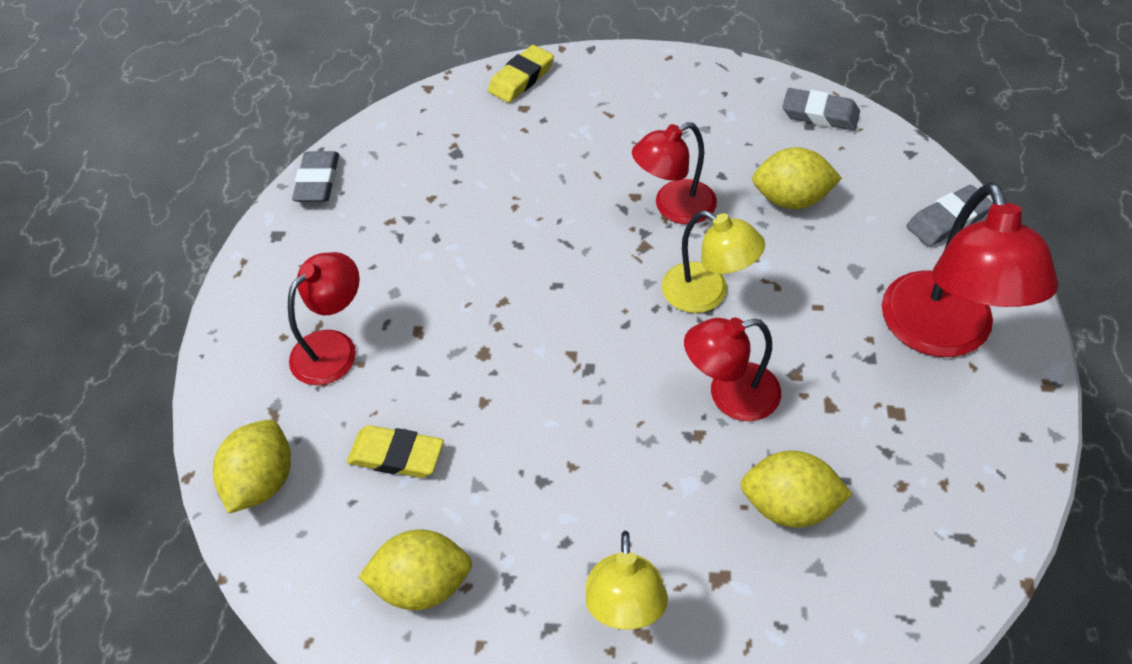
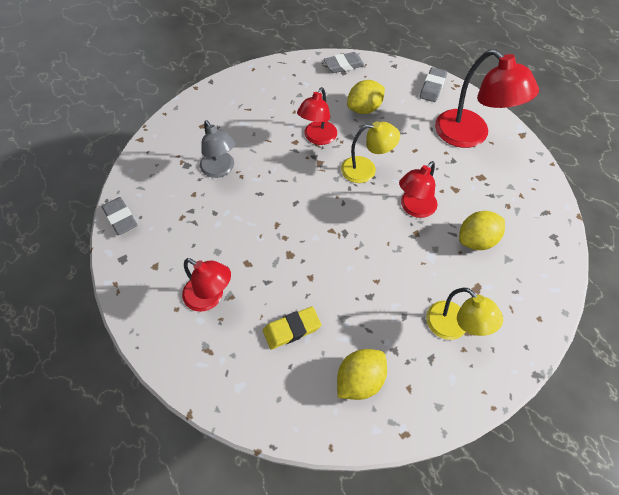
camera: 40 degrees left, 5 degrees up
yellow lemon [213,420,291,514] -> none
red lamp [288,252,360,385] -> red lamp turned 120 degrees clockwise [182,258,231,312]
yellow eraser [488,45,554,103] -> none
none -> grey lamp [200,120,236,178]

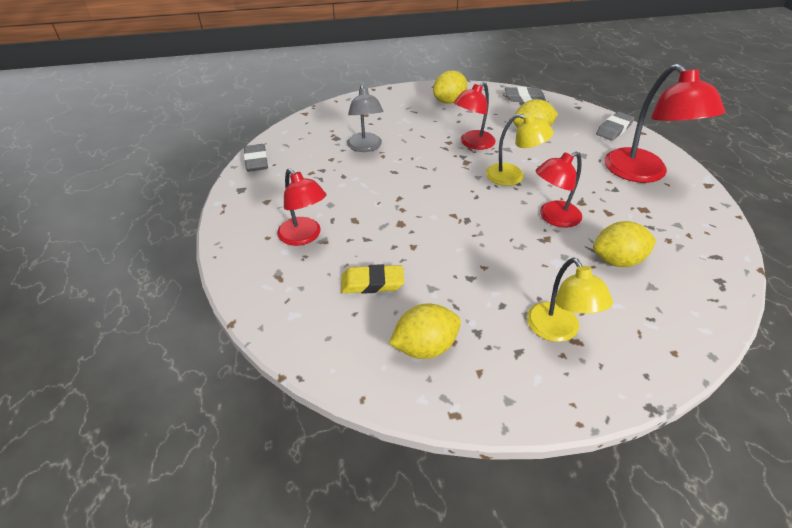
camera: 20 degrees right, 15 degrees down
none -> yellow lemon [433,70,467,104]

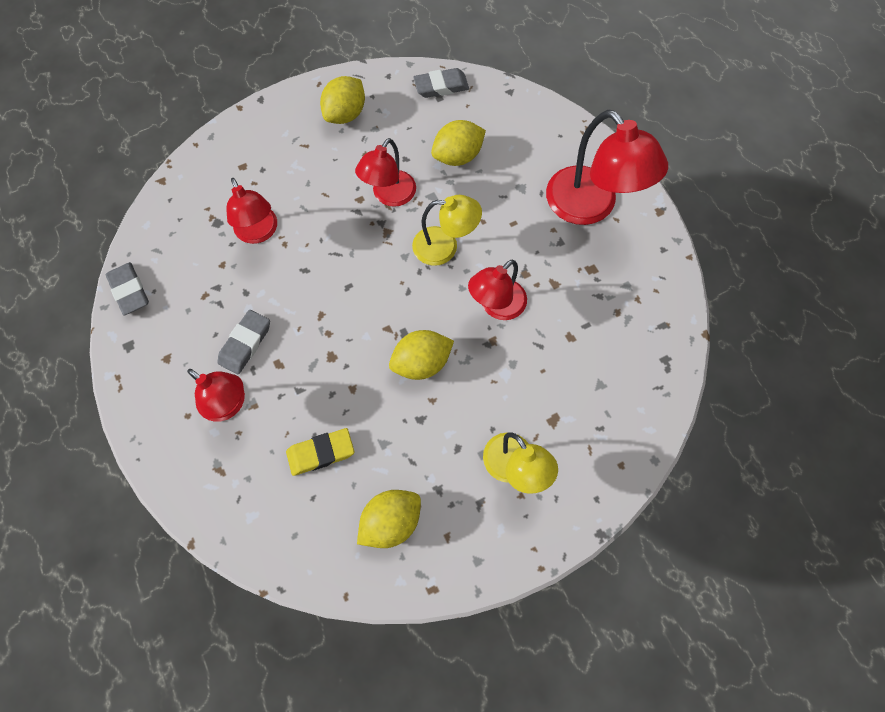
camera: 15 degrees left, 25 degrees up
grey lamp [347,85,384,152] -> red lamp [226,178,277,244]
yellow lemon [593,221,656,267] -> yellow lemon moved to [389,330,454,380]
grey eraser [596,112,634,141] -> grey eraser moved to [217,310,270,375]

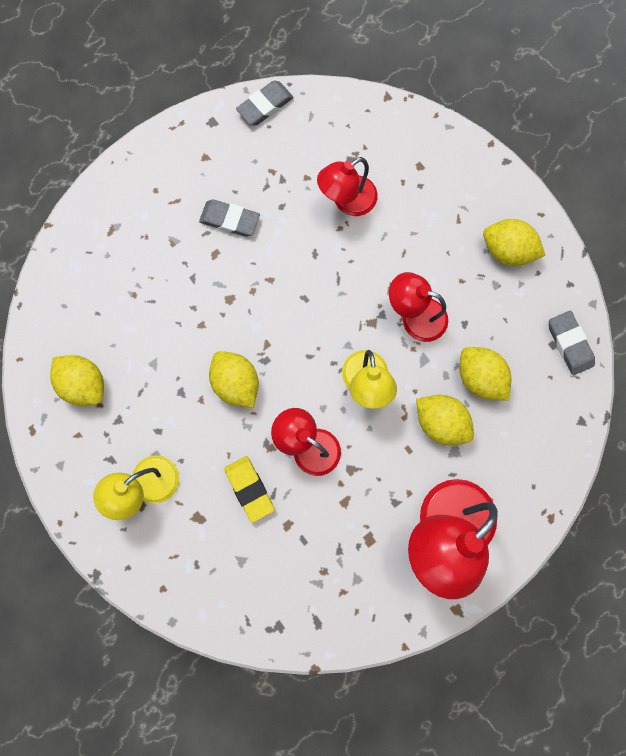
camera: 80 degrees right, 10 degrees up
red lamp [187,369,245,422] -> none
yellow eraser [286,428,354,476] -> yellow eraser moved to [225,456,275,523]
none -> yellow lemon [416,395,474,445]

